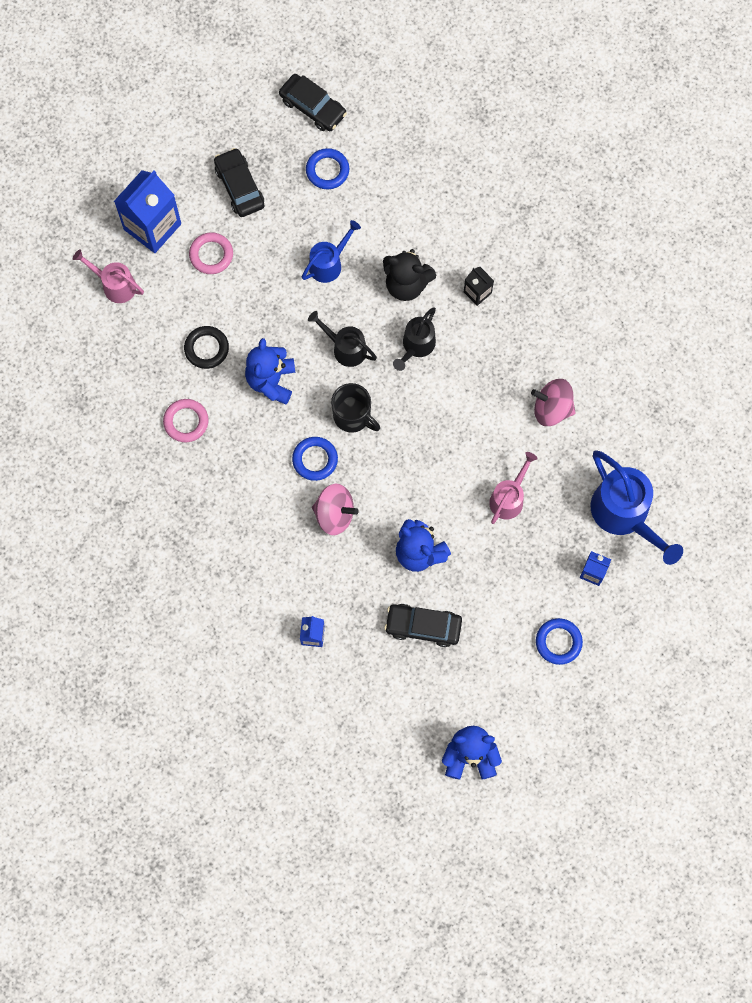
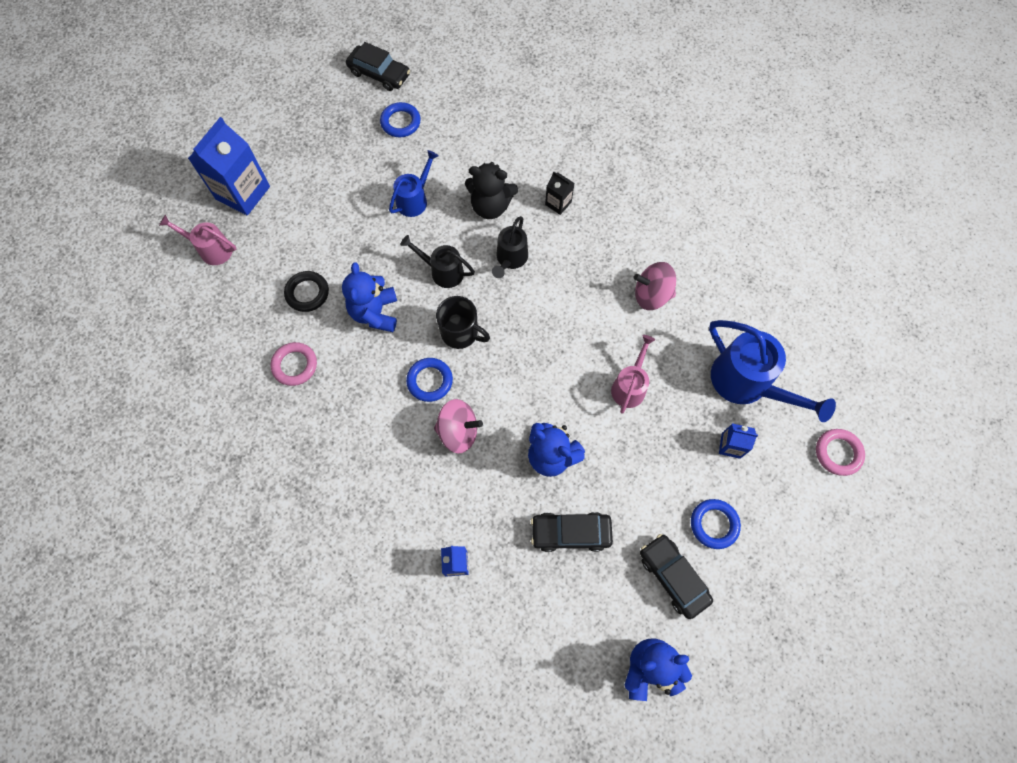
camera: 10 degrees left, 5 degrees down
pink ring [189,232,233,274] -> pink ring moved to [816,429,865,476]
black car [214,148,264,217] -> black car moved to [640,534,713,619]

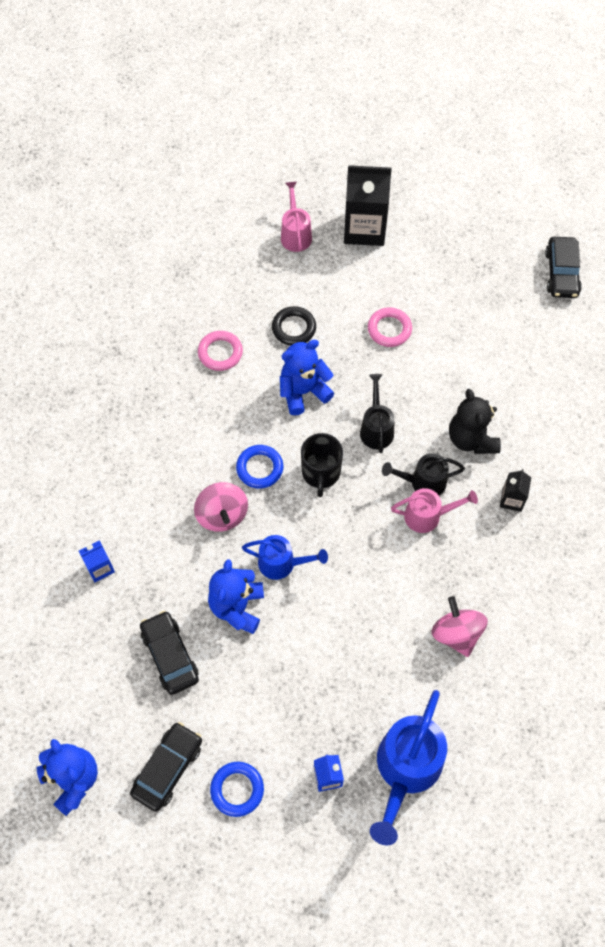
camera: 65 degrees right, 5 degrees down
blue carton [188,117,270,216] -> black carton [344,165,392,246]
blue ring [380,102,421,137] -> none
blue watering can [389,150,439,217] -> blue watering can moved to [242,535,328,580]
pink watering can [611,335,655,414] -> pink watering can moved to [391,488,478,533]
pink ring [816,429,865,476] -> pink ring moved to [368,307,412,347]

